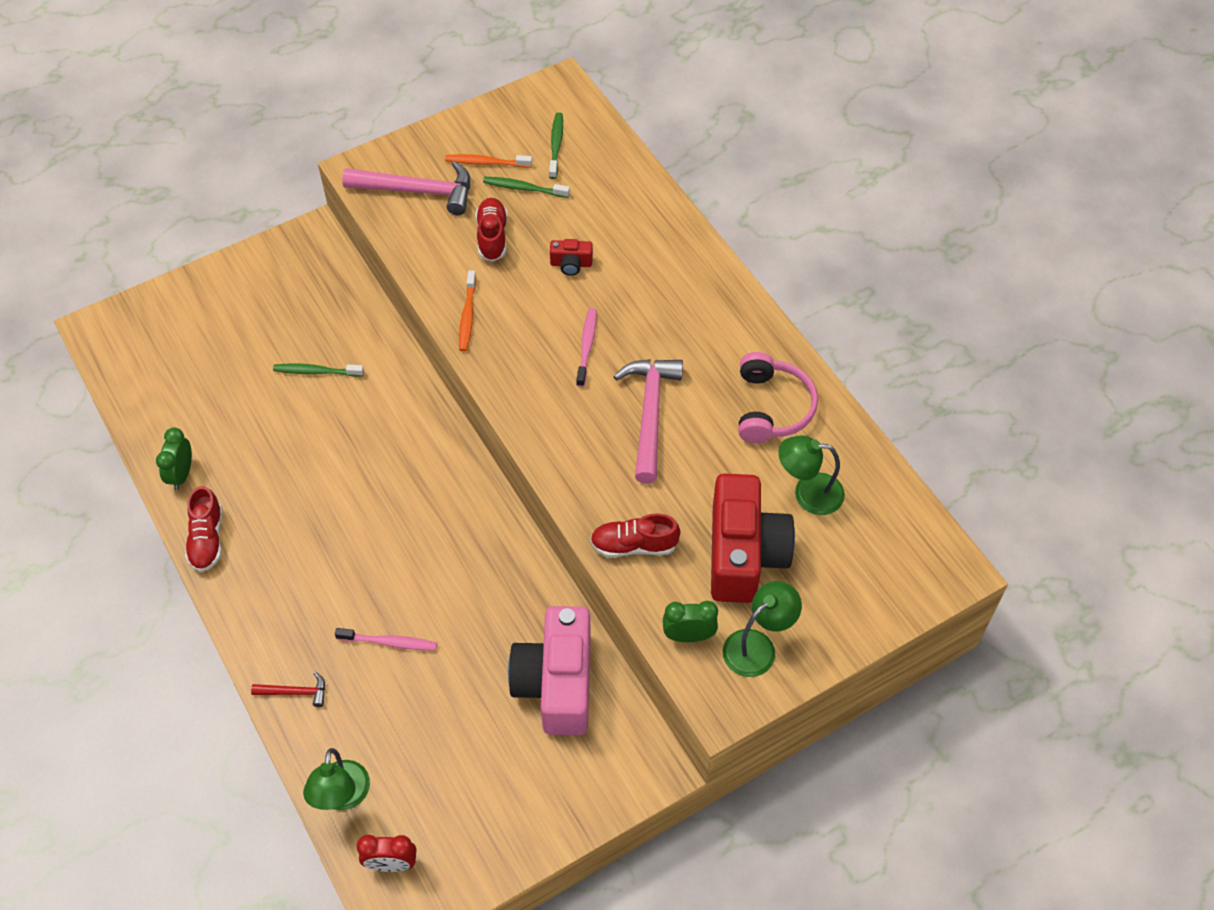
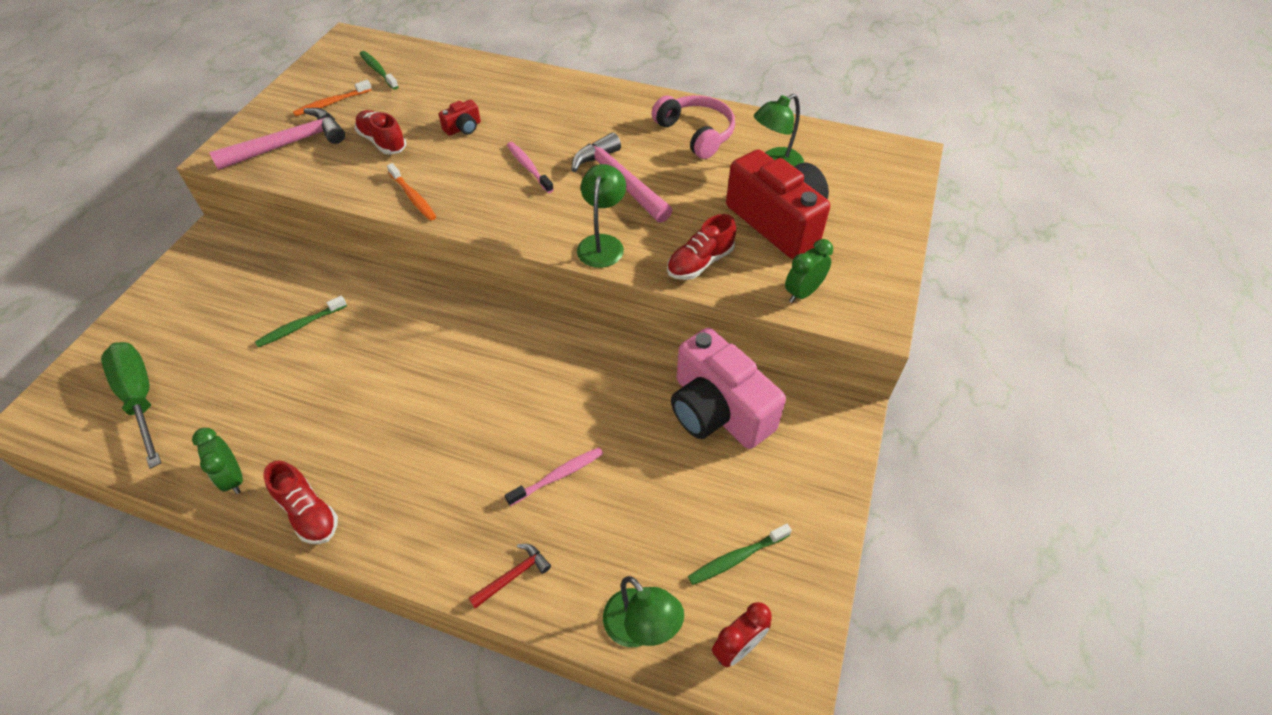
camera: 40 degrees left, 5 degrees down
green toothbrush [483,177,570,198] -> green toothbrush moved to [688,524,792,585]
green lamp [723,581,802,677] -> green lamp moved to [577,164,626,268]
none -> green screwdriver [101,342,161,469]

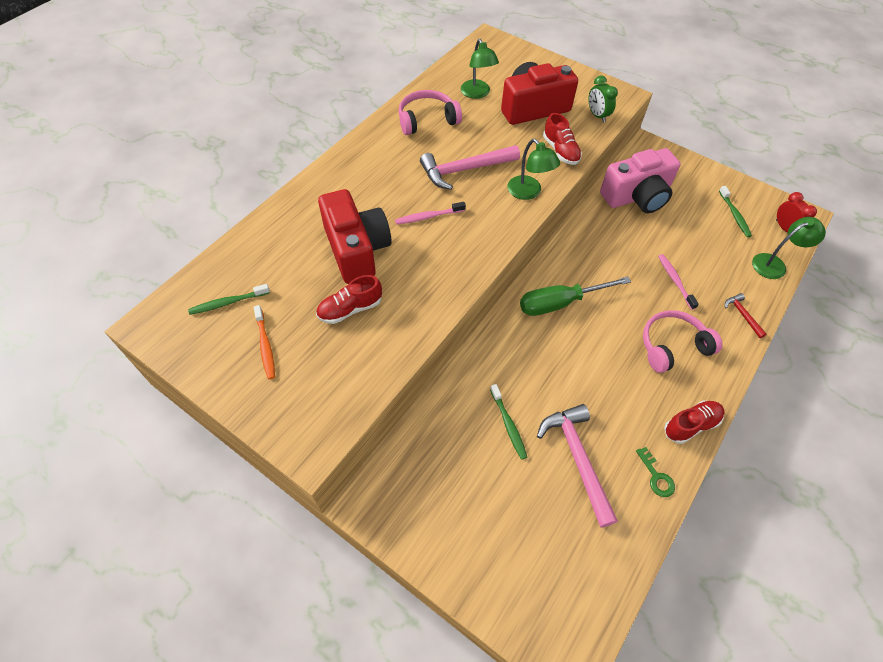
camera: 75 degrees left, 5 degrees up
green screwdriver [101,342,161,469] -> green screwdriver moved to [520,276,631,316]
green clock [192,428,243,494] -> green key [636,447,675,497]
pink hammer [209,108,345,170] -> pink hammer moved to [537,404,618,528]
orange toothbrush [387,163,436,221] -> none
red camera [439,99,481,136] -> red camera [318,189,392,284], size x2.41
green lamp [577,164,626,268] -> green lamp turned 150 degrees counterclockwise [508,139,560,200]
none -> pink headphones [643,310,722,373]

